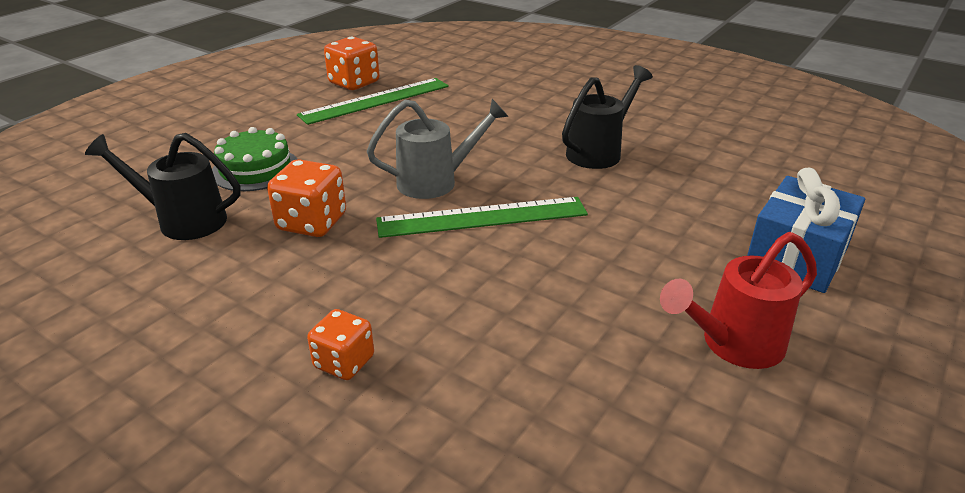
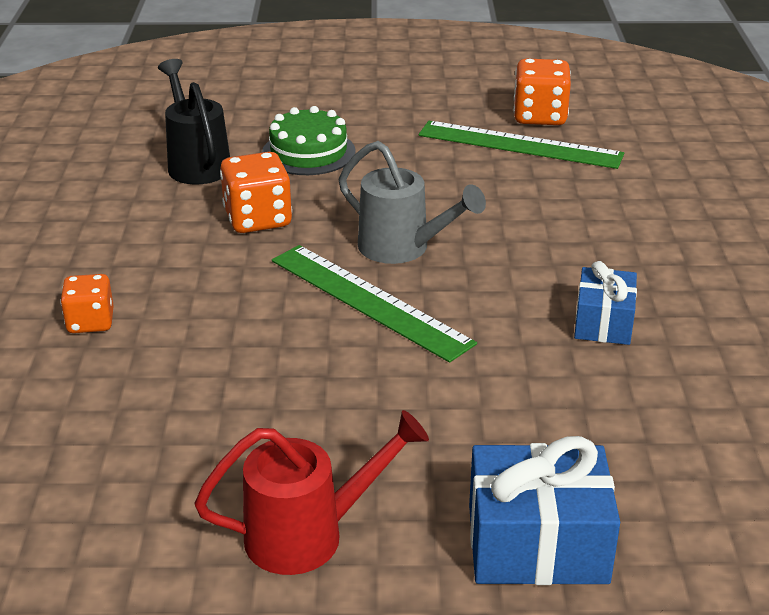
camera: 55 degrees right, 0 degrees up
black watering can [562,65,653,169] -> blue gift [574,261,637,345]
red watering can [660,232,817,369] -> red watering can turned 135 degrees clockwise [195,410,429,575]

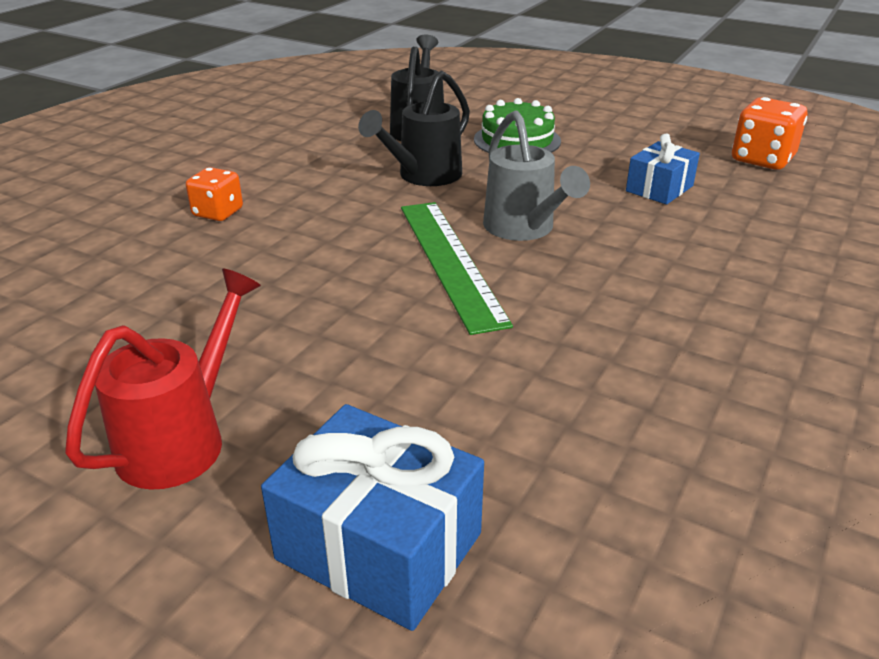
camera: 30 degrees right, 0 degrees up
red watering can [195,410,429,575] -> red watering can turned 75 degrees counterclockwise [65,268,261,490]
orange dice [220,152,292,233] -> black watering can [358,71,470,186]
green ruler [419,121,624,169] -> none
blue gift [574,261,637,345] -> blue gift moved to [626,134,700,204]

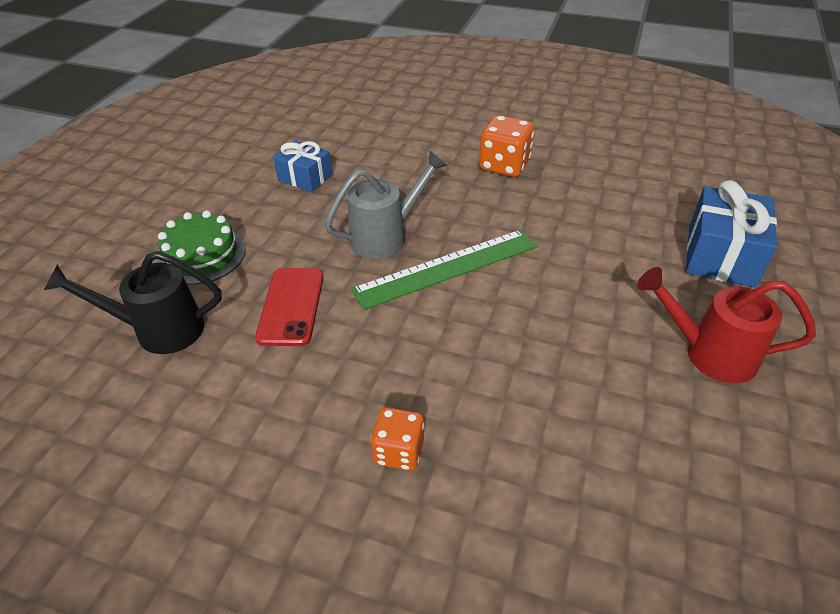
camera: 100 degrees left, 10 degrees up
black watering can [358,71,470,186] -> red phone [255,268,324,346]
orange dice [732,97,807,170] -> orange dice moved to [479,115,534,177]

